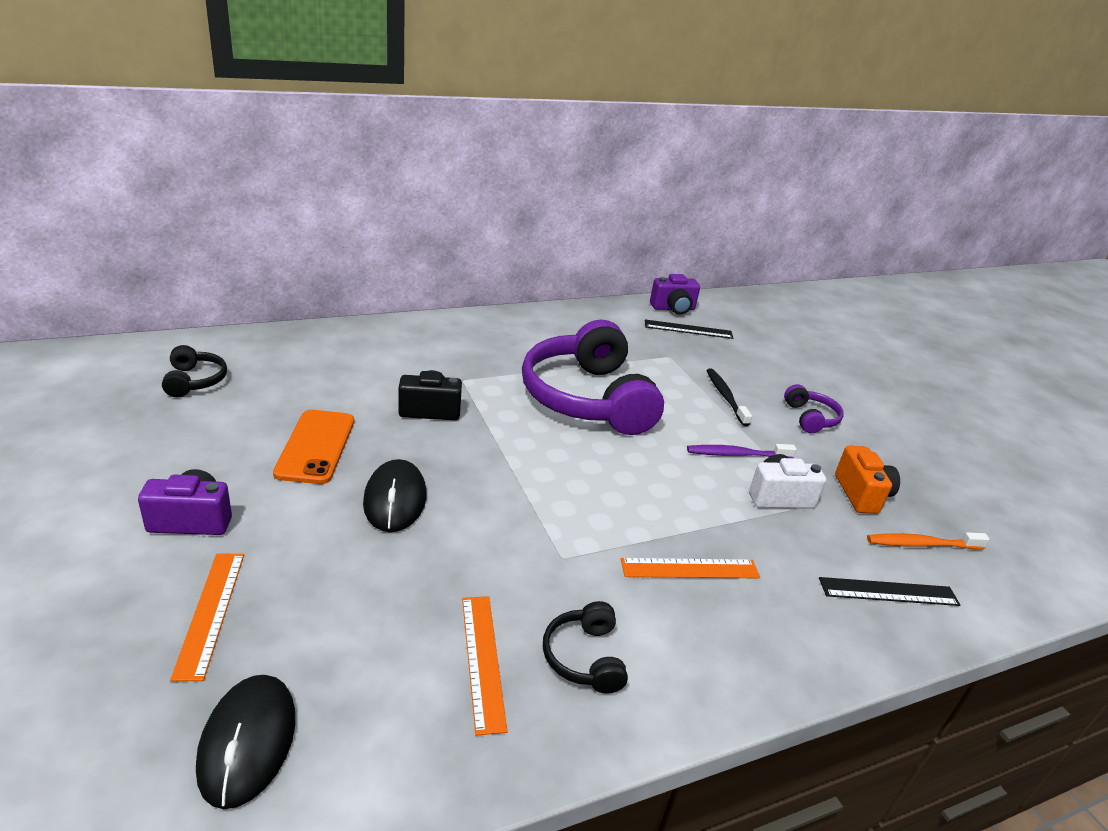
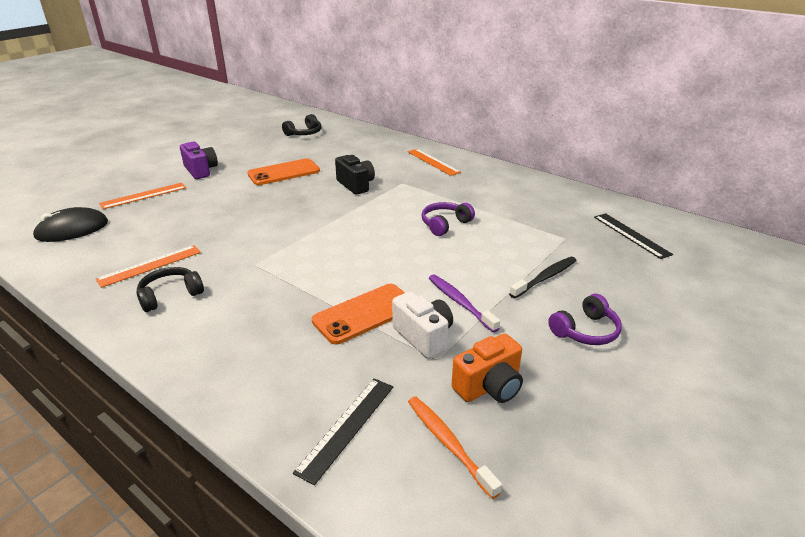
camera: 65 degrees right, 0 degrees up
black mouse [363,459,426,532] -> none
purple headphones [522,320,664,435] -> purple headphones [422,202,475,236], size x0.42
orange ruler [621,558,760,579] -> orange ruler moved to [408,149,461,176]
purple camera [650,274,700,315] -> none
black ruler [819,577,960,606] -> black ruler turned 60 degrees clockwise [293,378,393,485]
none -> orange phone [312,284,405,344]

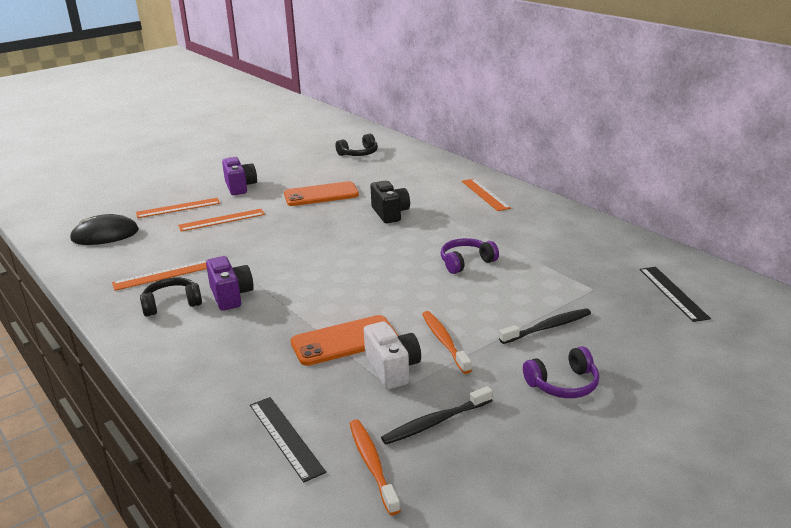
camera: 15 degrees right, 5 degrees down
black ruler [293,378,393,485] -> black ruler turned 75 degrees counterclockwise [250,397,326,483]
purple toothbrush [429,274,500,333] -> orange toothbrush [422,311,472,374]
orange camera [452,334,523,403] -> black toothbrush [381,386,493,445]
none -> orange ruler [178,209,265,232]
none -> purple camera [206,256,254,311]

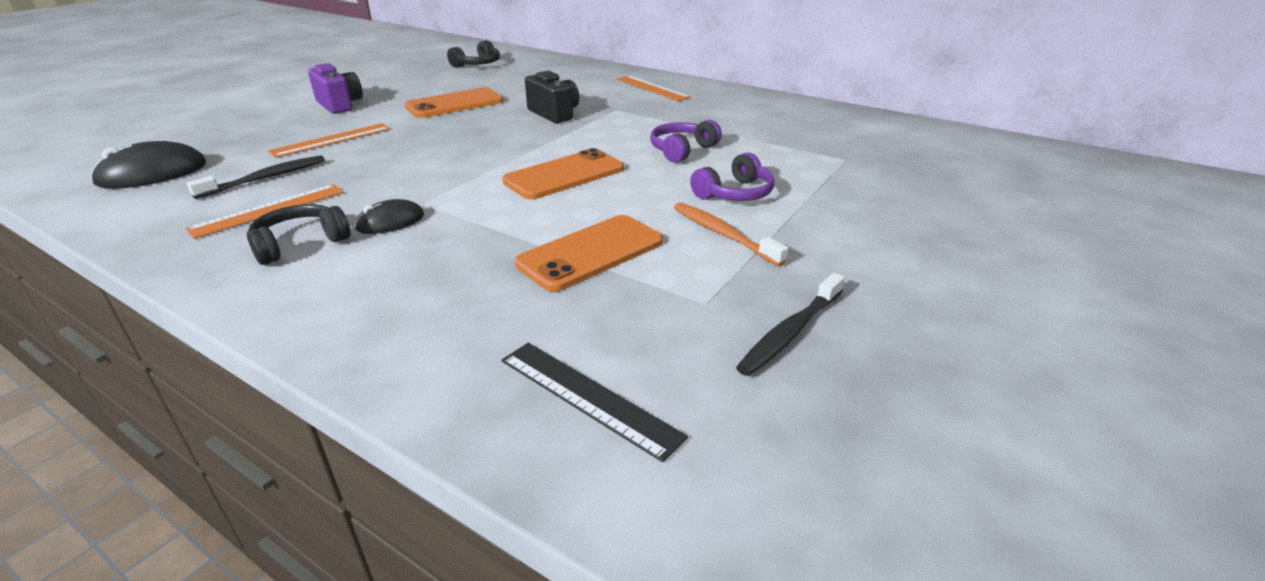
camera: 20 degrees left, 5 degrees up
orange ruler [136,198,220,218] -> none
purple camera [206,256,254,311] -> black mouse [354,199,424,234]
orange toothbrush [349,420,401,515] -> none
white camera [364,322,421,389] -> none
black toothbrush [499,308,591,344] -> black toothbrush moved to [187,155,325,199]
purple headphones [523,346,599,398] -> purple headphones moved to [690,152,775,201]
black ruler [640,267,711,322] -> none
none -> orange phone [502,148,624,199]

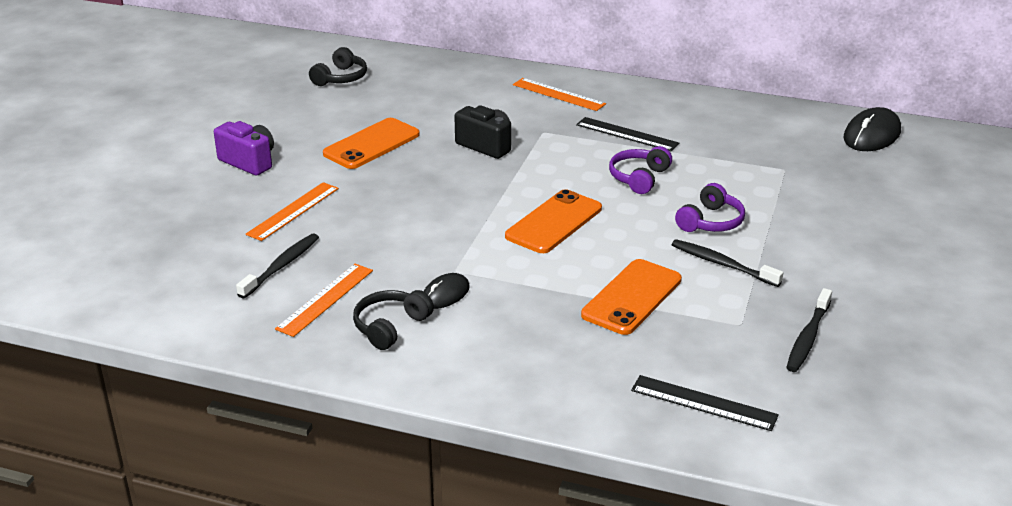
camera: 15 degrees left, 0 degrees up
black mouse [91,141,206,189] -> black mouse moved to [844,107,901,151]
orange toothbrush [674,202,788,266] -> black toothbrush [672,239,783,287]
none -> black ruler [576,117,679,152]

